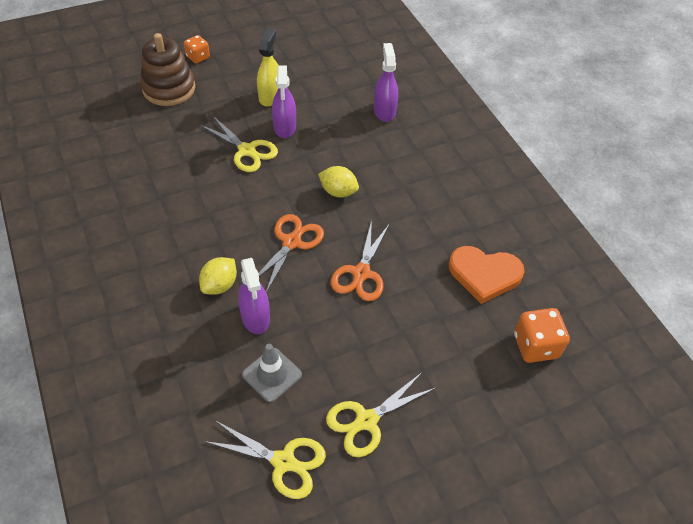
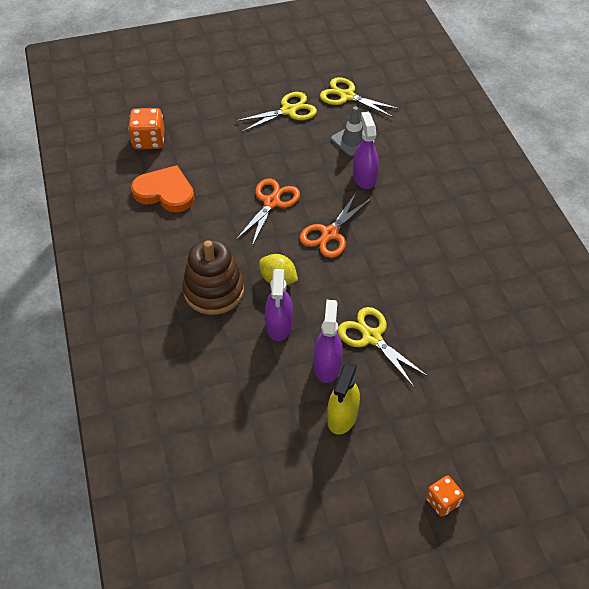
camera: 170 degrees left, 0 degrees up
brown stacking toy [140,33,195,106] -> brown stacking toy moved to [182,239,244,315]
yellow lemon [199,257,237,295] -> none
purple spray bottle [374,43,398,122] -> purple spray bottle moved to [265,269,293,341]

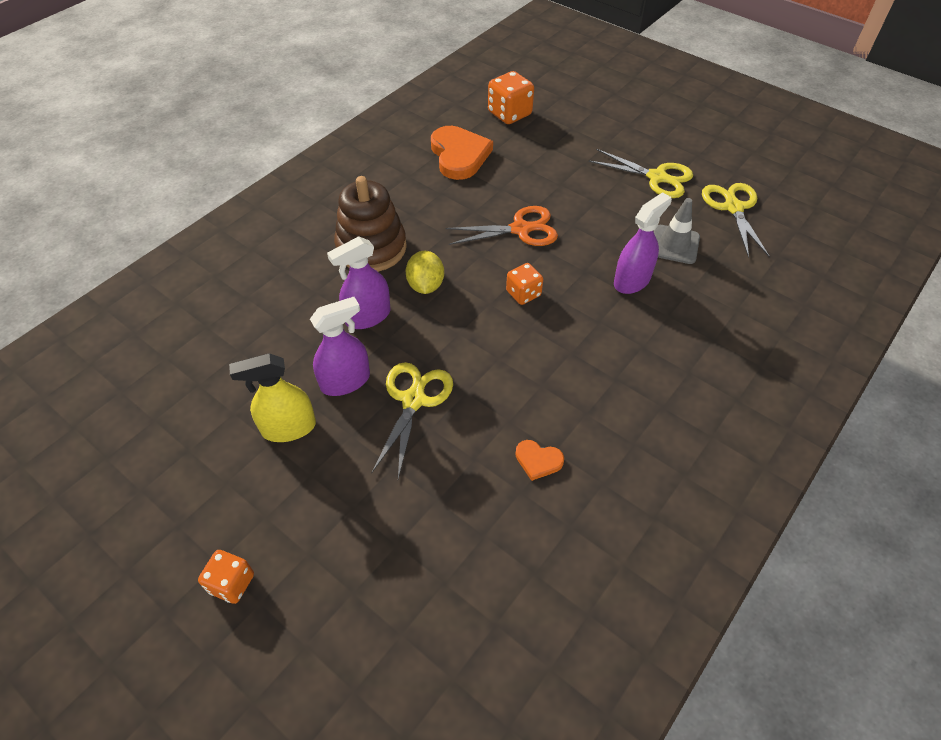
camera: 55 degrees right, 0 degrees up
orange scissors [299,193,370,258] -> orange dice [506,263,543,305]
none -> orange heart [515,440,564,481]

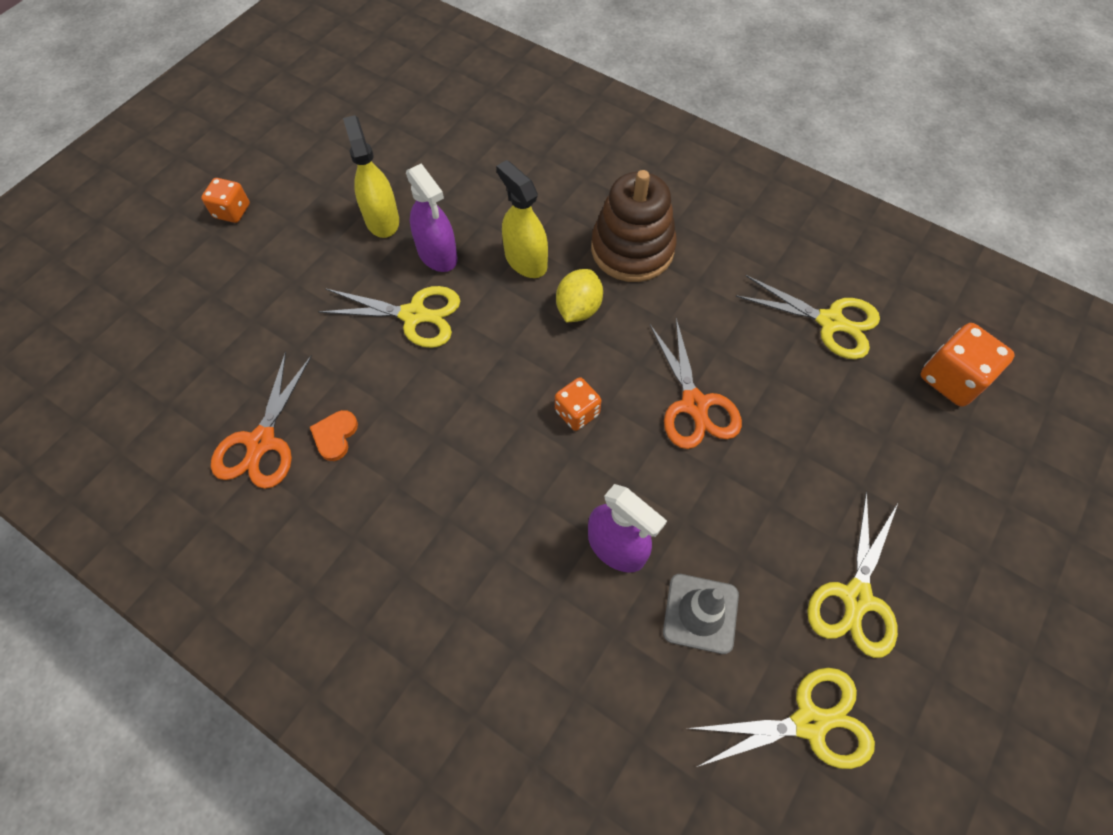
camera: 85 degrees right, 10 degrees up
purple spray bottle [327,236,390,329] -> yellow spray bottle [496,160,548,278]
yellow lemon [405,251,444,294] -> yellow lemon turned 60 degrees counterclockwise [556,269,603,322]
orange heart [431,126,493,180] -> yellow scissors [736,275,880,359]
none -> orange scissors [211,351,312,489]

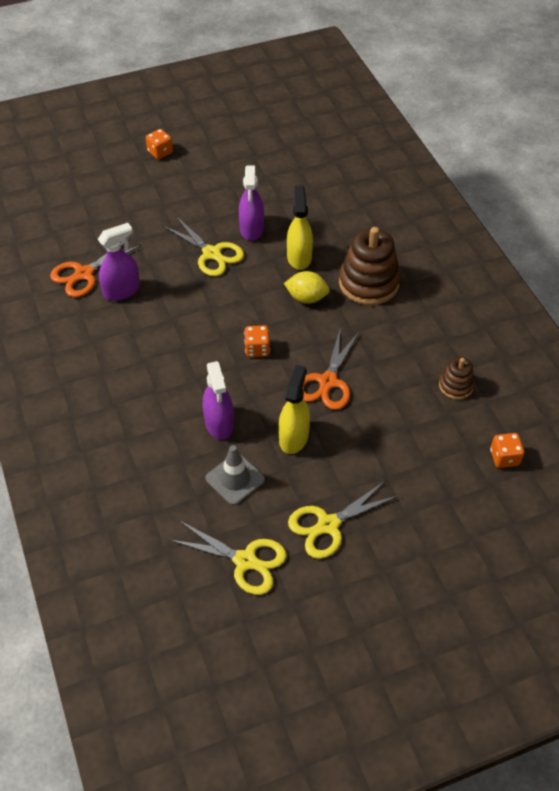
camera: 35 degrees right, 10 degrees down
orange heart [310,410,358,461] -> purple spray bottle [98,223,140,301]
yellow spray bottle [343,115,399,238] -> yellow spray bottle moved to [278,365,310,454]
yellow lemon [556,269,603,322] -> yellow lemon turned 45 degrees clockwise [284,271,330,304]
yellow scissors [736,275,880,359] -> brown stacking toy [439,357,475,399]
orange dice [921,323,1015,407] -> orange dice [490,433,524,468], size x0.64

